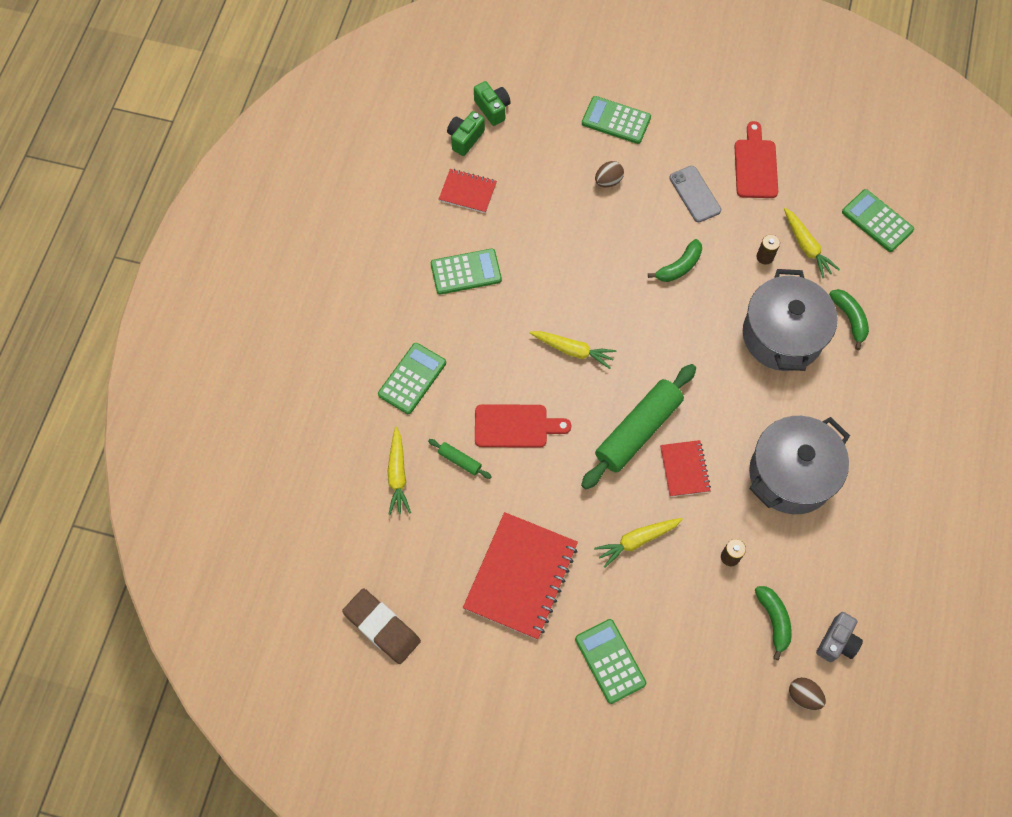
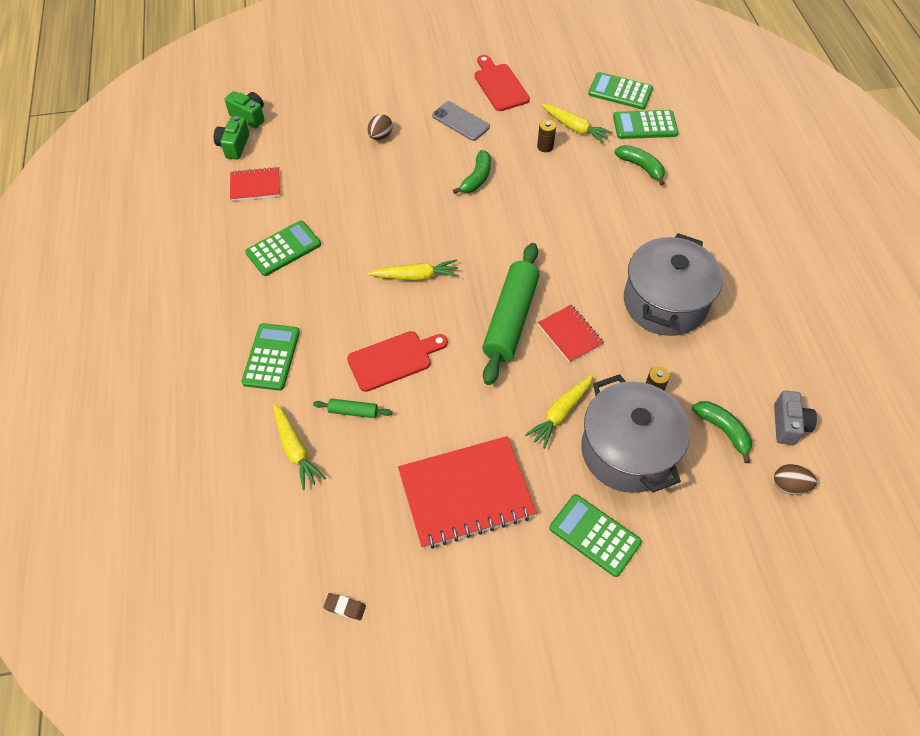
camera: 25 degrees left, 10 degrees down
brown eraser [342,588,421,664] -> brown eraser [323,593,366,620], size x0.43
red notebook [463,512,578,640] -> red notebook turned 75 degrees clockwise [398,436,537,549]
green calculator [582,96,651,144] -> green calculator moved to [613,110,678,139]
grey pot [743,269,837,371] -> grey pot moved to [581,374,690,493]

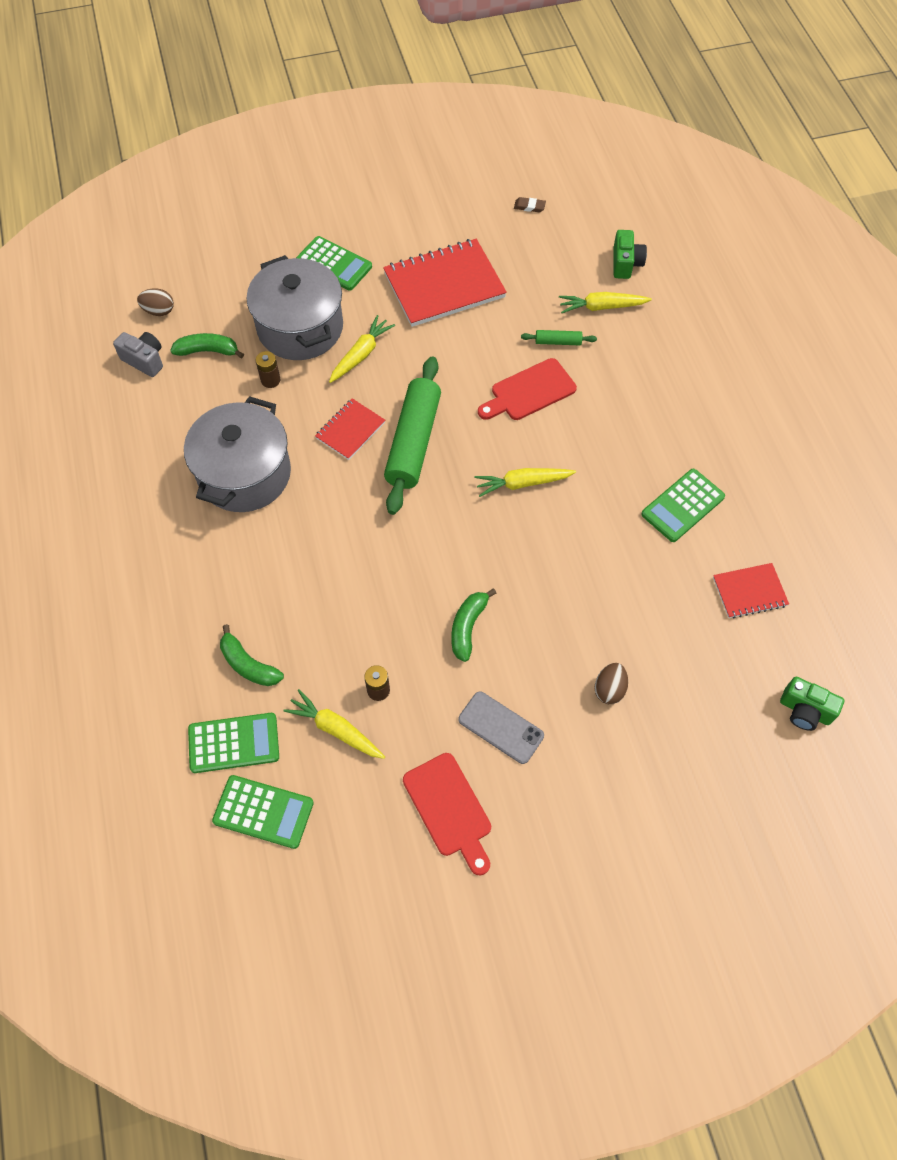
camera: 175 degrees right, 5 degrees up
green camera [214,116,249,160] -> green camera moved to [613,230,647,279]
green calculator [241,323,300,391] -> none
yellow carrot [273,404,326,490] -> yellow carrot turned 60 degrees counterclockwise [559,292,652,313]
red notebook [538,305,604,363] -> red notebook turned 75 degrees clockwise [315,398,385,460]
green banana [692,401,752,463] -> green banana turned 135 degrees clockwise [170,333,244,358]
grey camera [774,390,817,445] -> grey camera turned 120 degrees clockwise [113,332,163,377]

